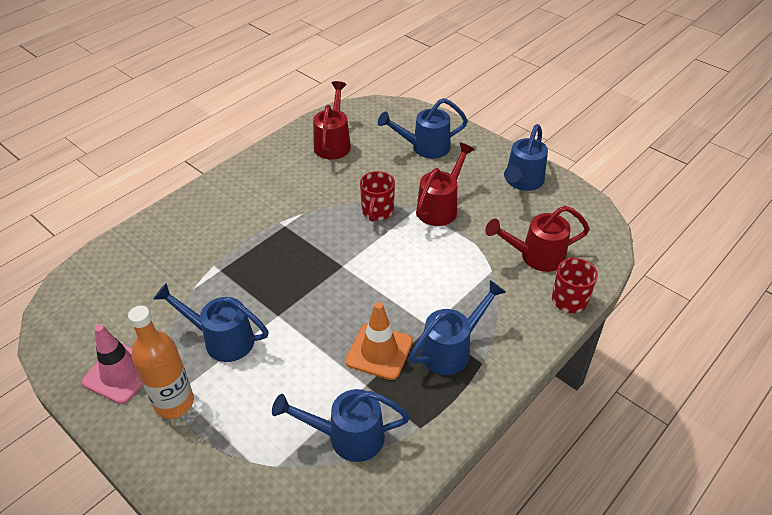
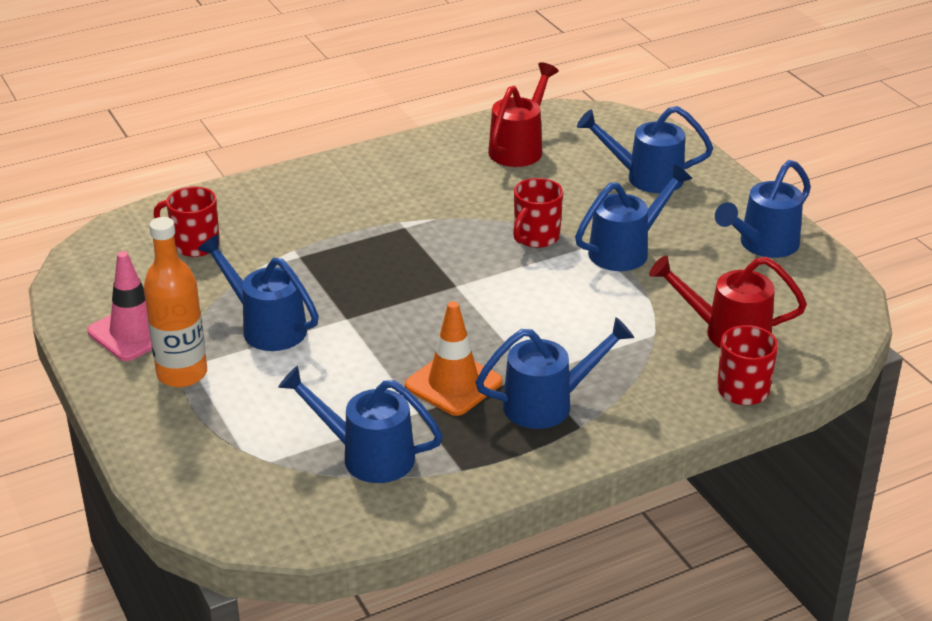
camera: 20 degrees right, 10 degrees down
red watering can [416,143,475,226] -> blue watering can [575,164,692,271]
none -> red mug [153,187,220,257]

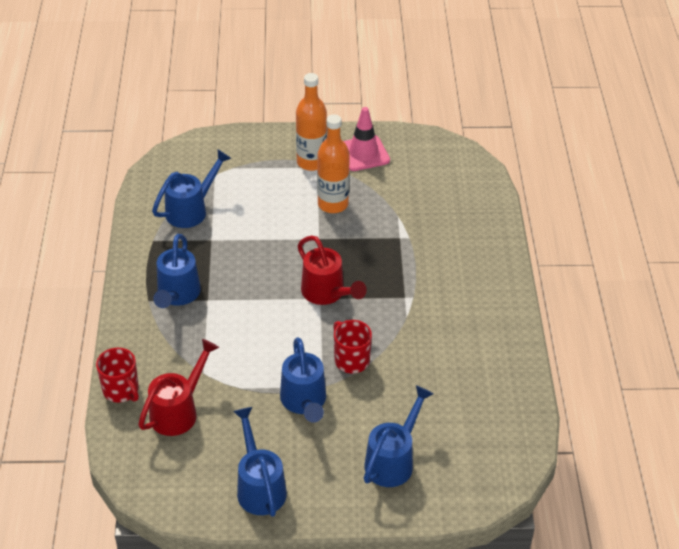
camera: 115 degrees right, 10 degrees up
red mug [153,187,220,257] -> none
blue watering can [197,234,319,351] -> orange bottle [317,114,350,213]
orange traffic cone [405,301,502,416] -> none
red watering can [488,62,559,167] -> red watering can moved to [297,235,367,305]

